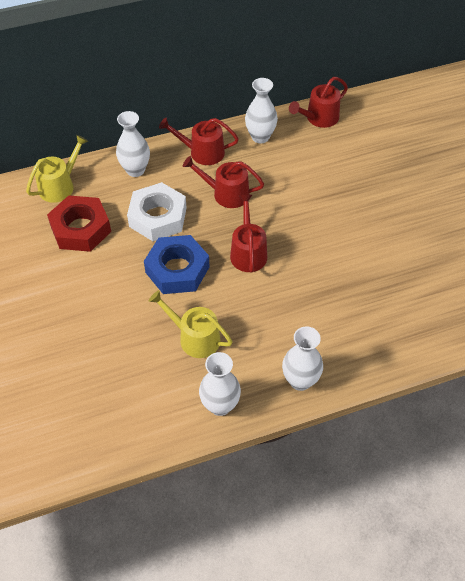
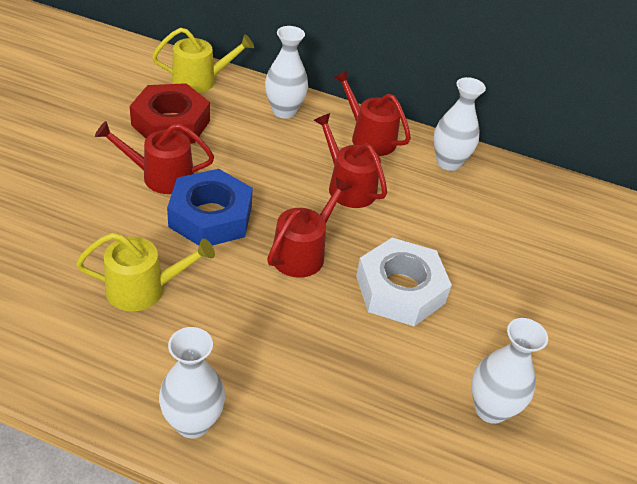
camera: 35 degrees right, 10 degrees down
white nut [127,182,186,241] -> white nut moved to [356,237,452,326]
yellow watering can [149,290,233,358] -> yellow watering can turned 105 degrees clockwise [76,233,215,311]
white vase [199,352,241,416] -> white vase moved to [471,318,548,424]
red watering can [289,77,348,128] -> red watering can moved to [95,121,214,194]

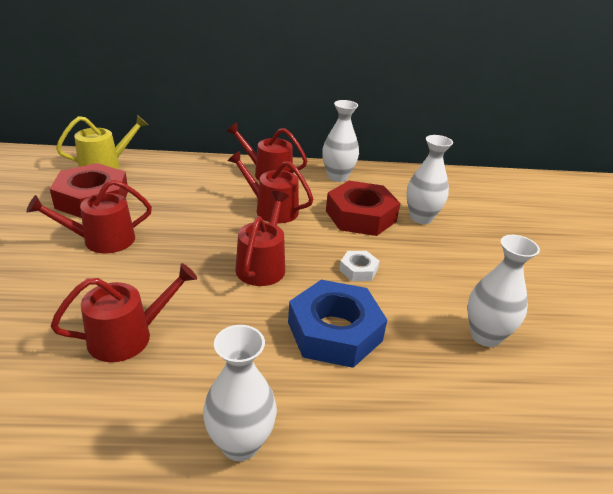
camera: 20 degrees left, 10 degrees down
yellow watering can [76,233,215,311] -> red watering can [51,263,197,362]
blue nut [167,169,253,246] -> blue nut moved to [288,280,387,368]
white vase [265,26,308,119] -> white vase moved to [406,135,453,224]
white nut [356,237,452,326] -> white nut [339,251,379,281], size x0.47
none -> red nut [326,181,400,236]

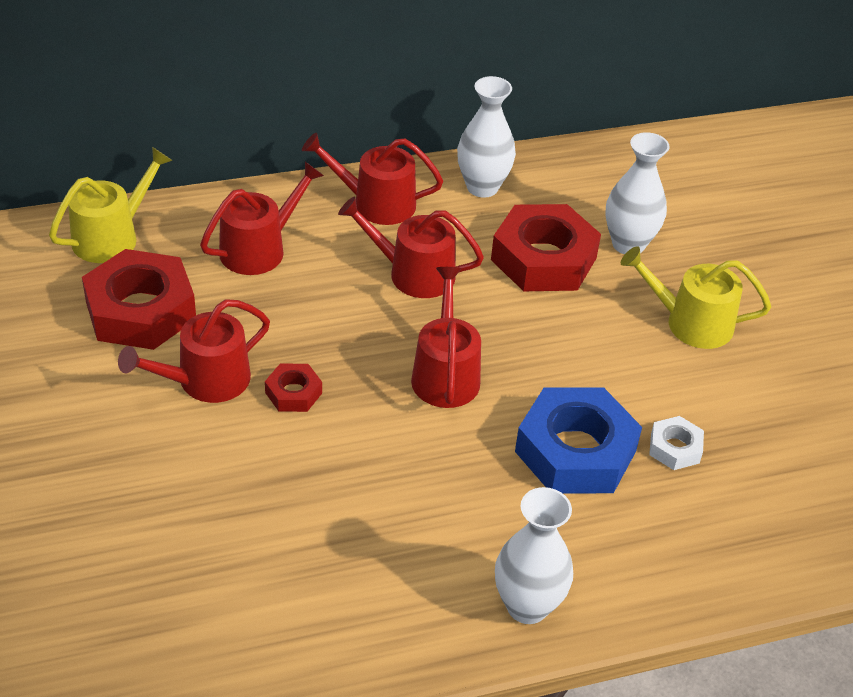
camera: 15 degrees left, 10 degrees up
red watering can [51,263,197,362] -> red watering can moved to [200,162,324,275]
white nut [339,251,379,281] -> white nut moved to [649,416,704,470]
white vase [467,235,540,347] -> none
none -> red nut [265,363,322,412]
none -> yellow watering can [621,246,771,349]

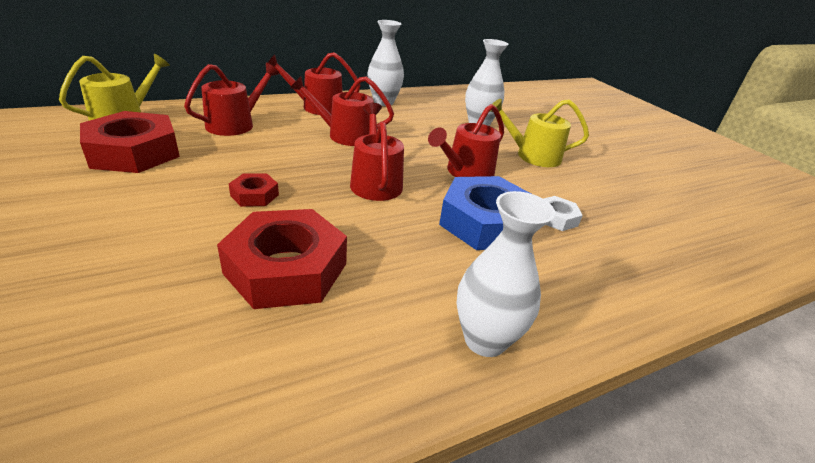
camera: 10 degrees left, 10 degrees down
red watering can [118,299,270,403] -> red watering can moved to [428,104,504,177]
red nut [491,204,601,291] -> red nut moved to [217,209,347,309]

